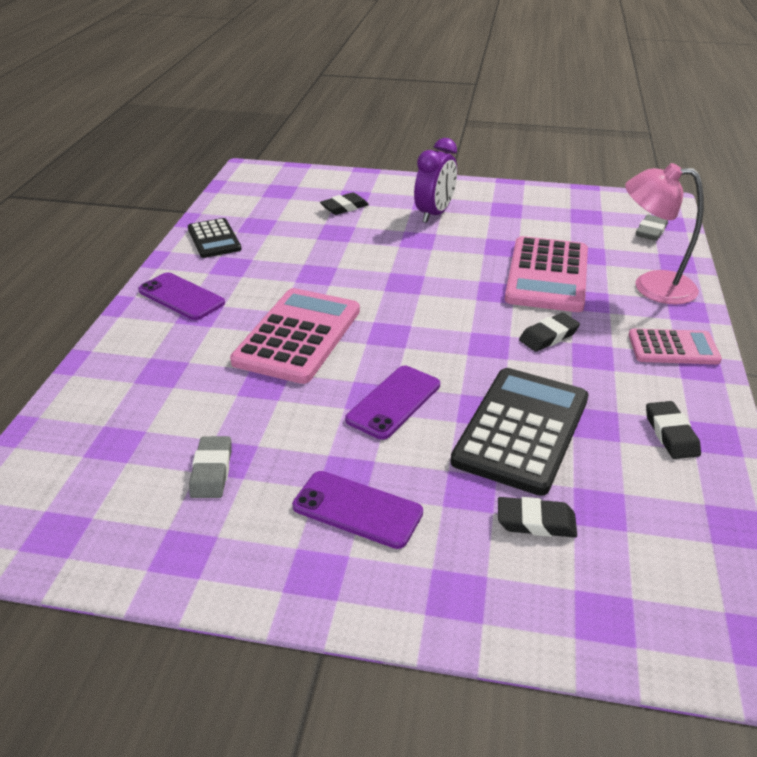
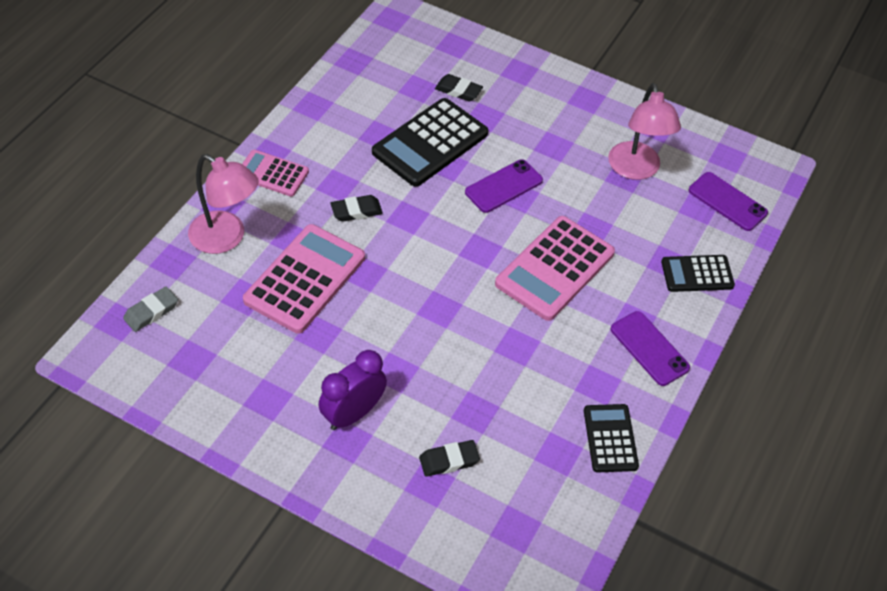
camera: 165 degrees left, 15 degrees up
grey eraser [189,436,232,498] -> pink lamp [608,83,681,180]
purple phone [292,471,423,549] -> purple phone moved to [689,172,768,231]
black eraser [646,401,701,459] -> none
none -> black calculator [661,255,735,292]

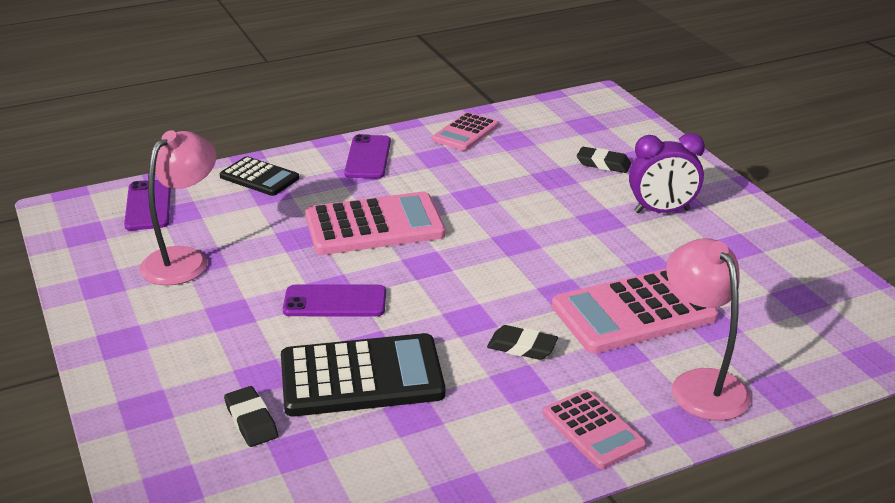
camera: 140 degrees left, 20 degrees down
grey eraser [123,287,178,332] -> none
black calculator [584,404,639,473] -> pink calculator [432,112,498,151]

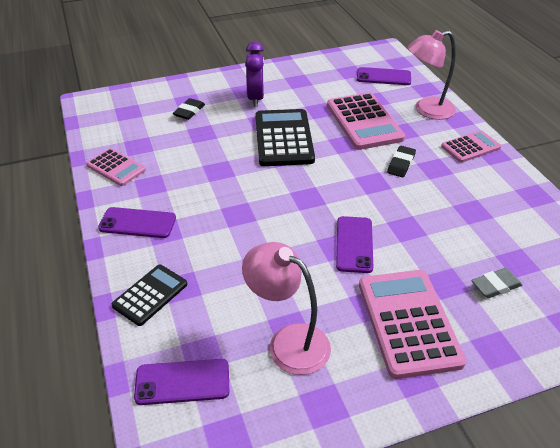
camera: 85 degrees left, 10 degrees up
black eraser [224,386,278,447] -> grey eraser [471,268,522,298]
black calculator [281,333,445,417] -> black calculator moved to [255,109,315,166]
pink calculator [305,192,445,255] -> pink calculator moved to [359,270,466,379]
none -> purple phone [357,67,411,85]

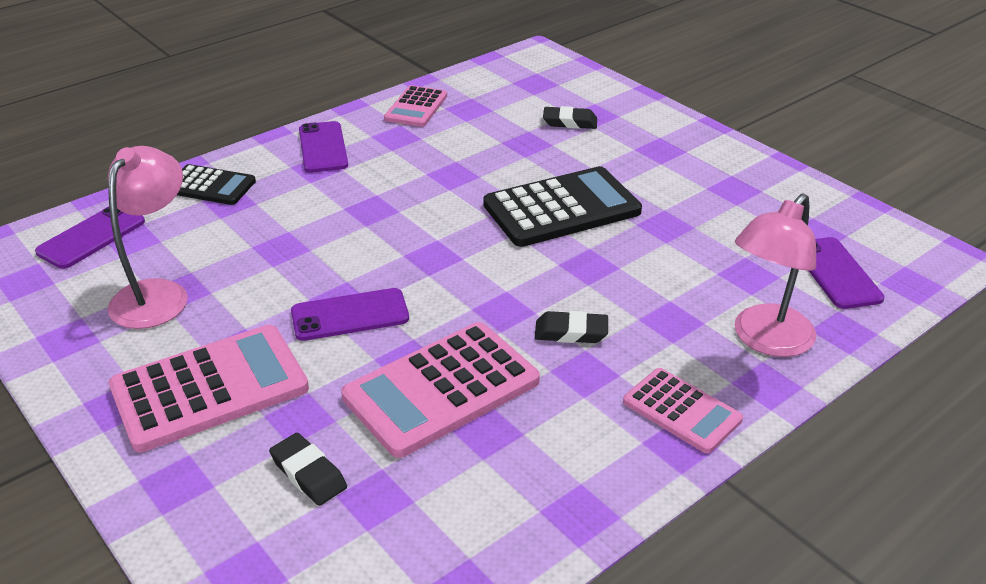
camera: 70 degrees right, 5 degrees down
purple phone [134,359,229,405] -> purple phone turned 60 degrees clockwise [35,206,145,269]
purple clock [245,42,264,107] -> none
pink calculator [327,93,405,150] -> pink calculator moved to [341,322,540,458]
pink lamp [407,30,456,120] -> pink lamp turned 105 degrees counterclockwise [735,194,816,357]
grey eraser [471,268,522,298] -> black eraser [269,433,347,506]

